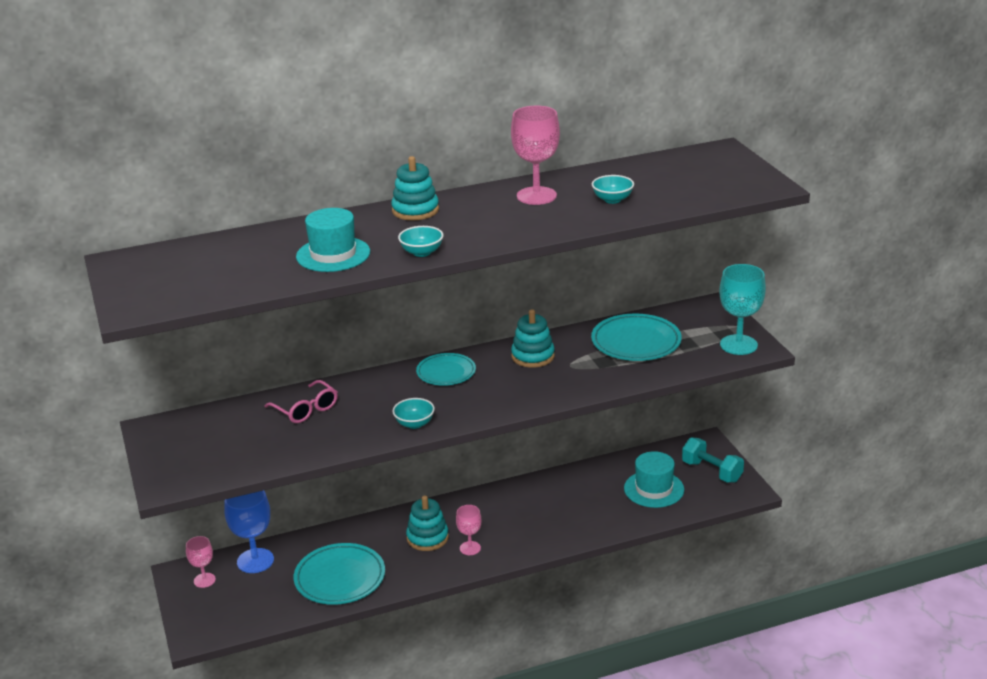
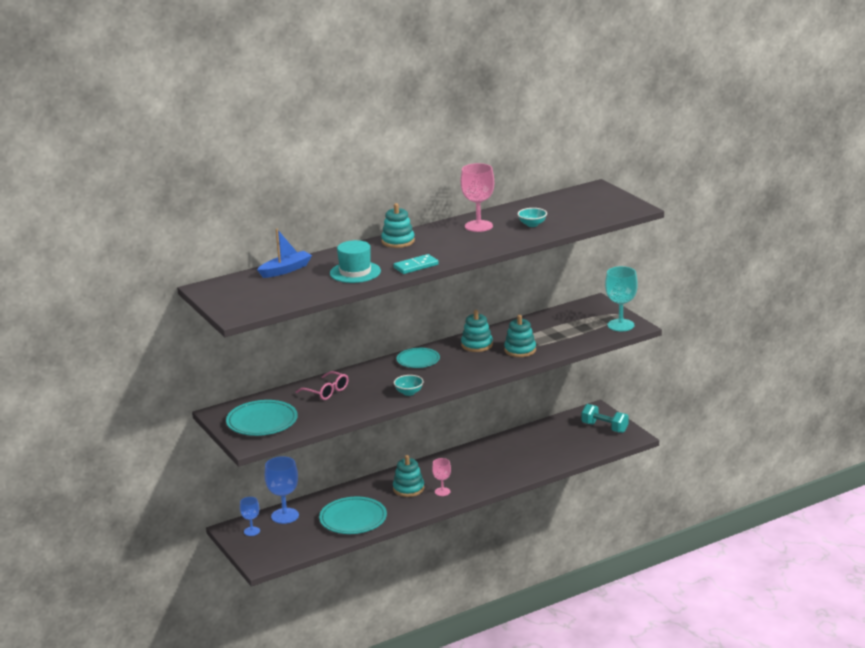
camera: 10 degrees left, 5 degrees down
pink goblet [186,536,216,588] -> blue goblet [240,497,260,536]
turquoise bowl [398,226,443,257] -> turquoise domino [393,254,439,274]
turquoise plate [591,313,682,361] -> turquoise plate moved to [226,400,298,436]
turquoise hat [624,451,684,508] -> none
none -> blue boat [257,229,312,278]
none -> turquoise stacking toy [504,315,536,357]

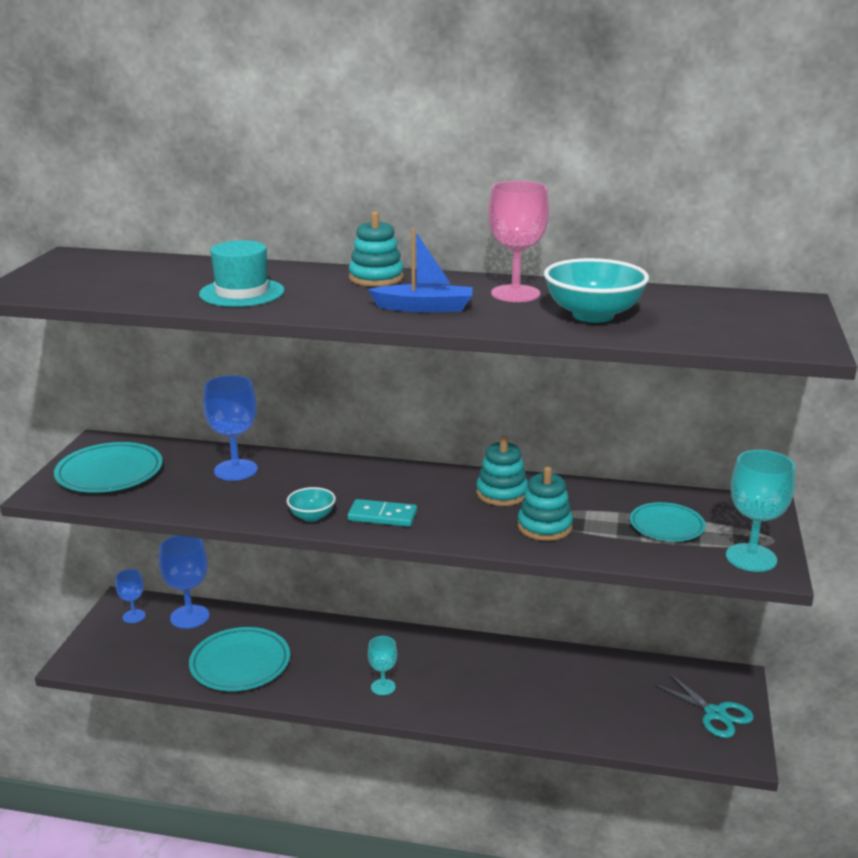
camera: 40 degrees right, 0 degrees up
blue boat [257,229,312,278] -> blue boat moved to [367,229,473,312]
pink glasses [296,371,348,400] -> blue goblet [203,375,258,481]
turquoise domino [393,254,439,274] -> turquoise domino moved to [348,499,417,527]
turquoise stacking toy [393,455,424,497] -> none
turquoise plate [397,348,440,368] -> turquoise plate moved to [630,502,706,542]
pink goblet [432,458,451,496] -> turquoise goblet [368,636,397,695]
turquoise bowl [518,208,547,227] -> turquoise bowl [544,258,649,323], size x1.89
turquoise dumbbell [582,404,628,433] -> turquoise scissors [653,673,754,738]

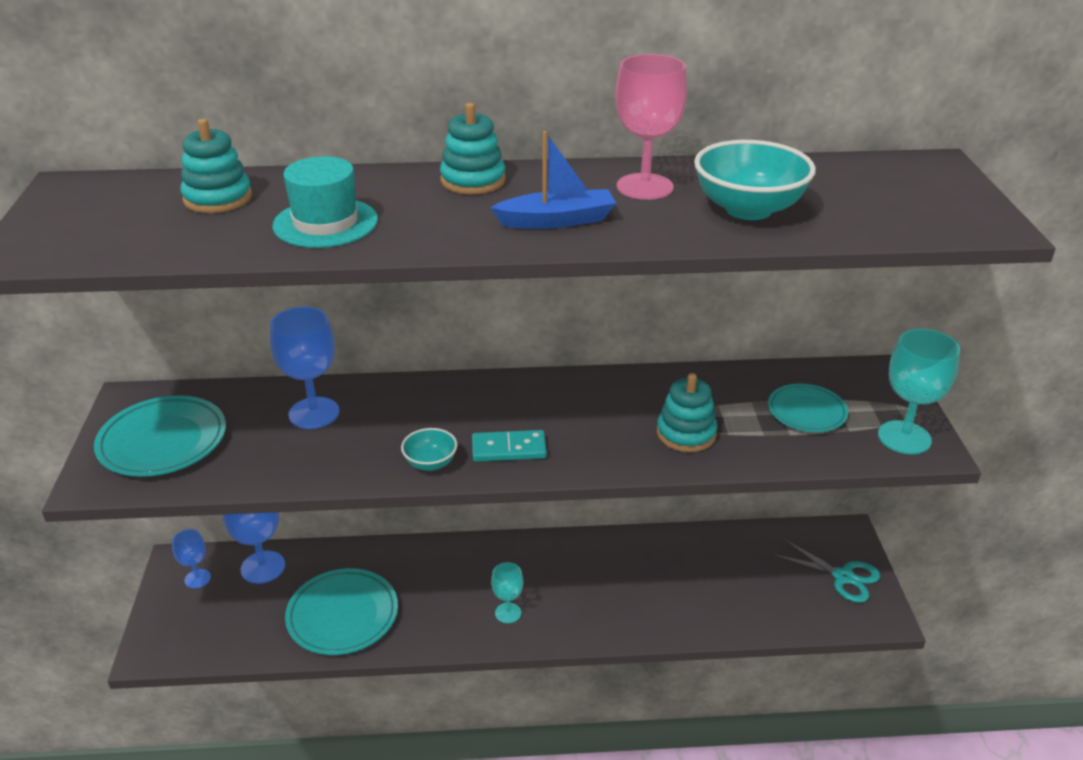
camera: 15 degrees left, 10 degrees up
turquoise stacking toy [476,436,528,506] -> turquoise stacking toy moved to [181,119,252,213]

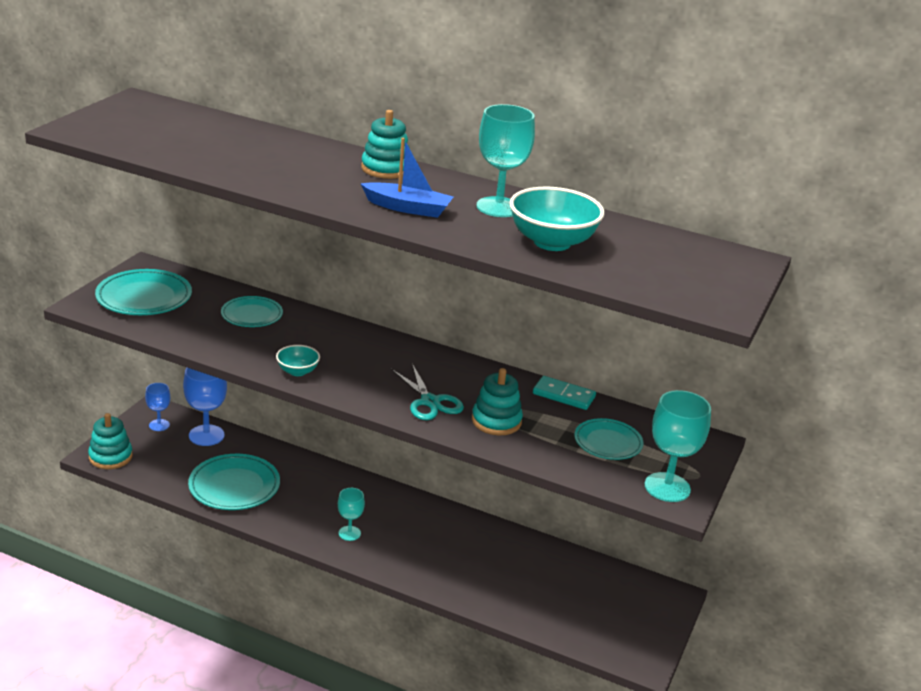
camera: 25 degrees right, 5 degrees down
turquoise stacking toy [181,119,252,213] -> turquoise stacking toy moved to [88,413,133,469]
blue goblet [270,307,339,429] -> turquoise plate [221,296,283,327]
turquoise hat [272,156,378,248] -> none
turquoise domino [472,430,547,462] -> turquoise domino moved to [533,376,596,410]
pink goblet [615,54,687,200] -> turquoise goblet [476,104,535,217]
turquoise scissors [774,540,880,603] -> turquoise scissors moved to [391,364,464,420]

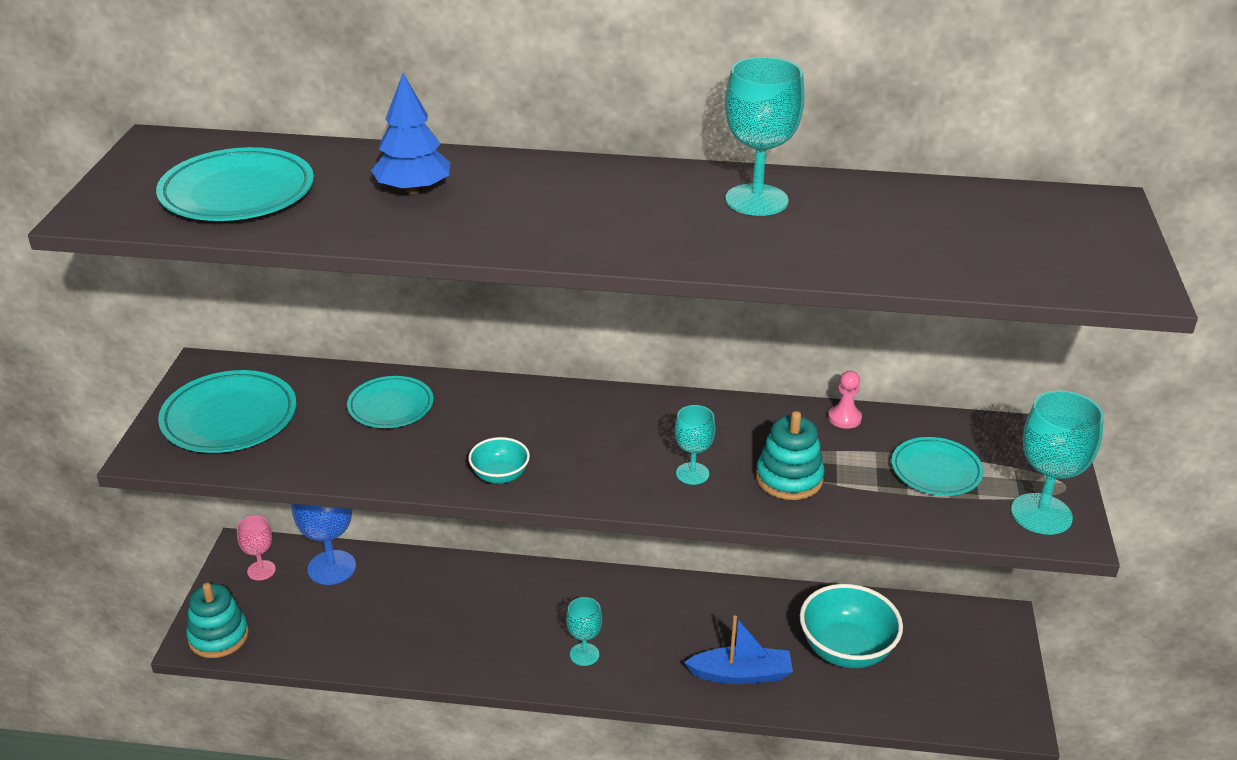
camera: 15 degrees left, 5 degrees up
blue goblet [145,383,170,431] -> pink goblet [237,515,276,580]
turquoise plate [188,454,280,510] -> turquoise plate moved to [156,147,314,221]
blue boat [360,138,453,218] -> blue boat moved to [684,615,793,684]
turquoise stacking toy [361,110,410,179] -> none
turquoise scissors [391,364,464,420] -> turquoise goblet [675,405,715,485]
turquoise bowl [509,187,605,251] -> turquoise bowl moved to [800,584,903,668]
turquoise domino [533,376,596,410] -> pink pawn [828,371,862,429]
none -> blue tree [371,73,450,194]

